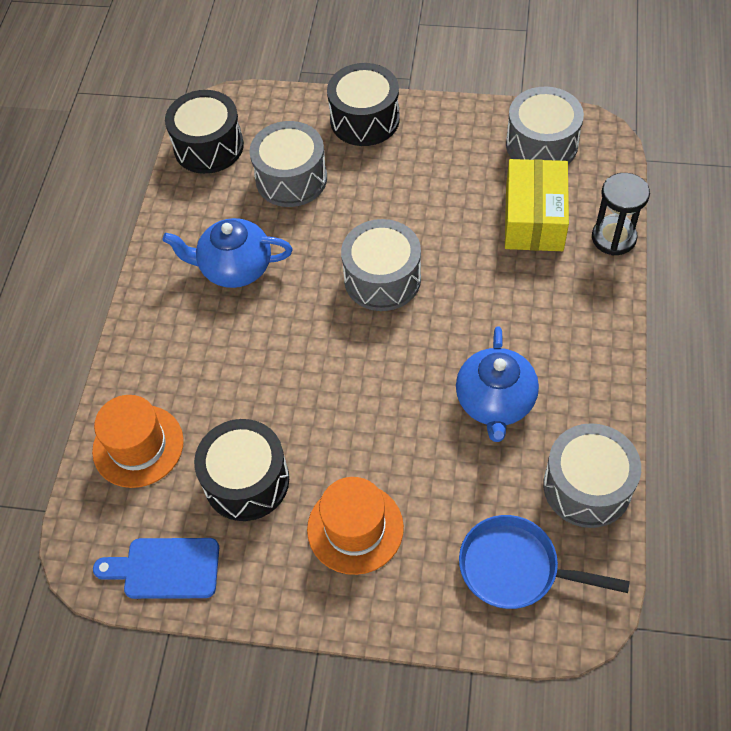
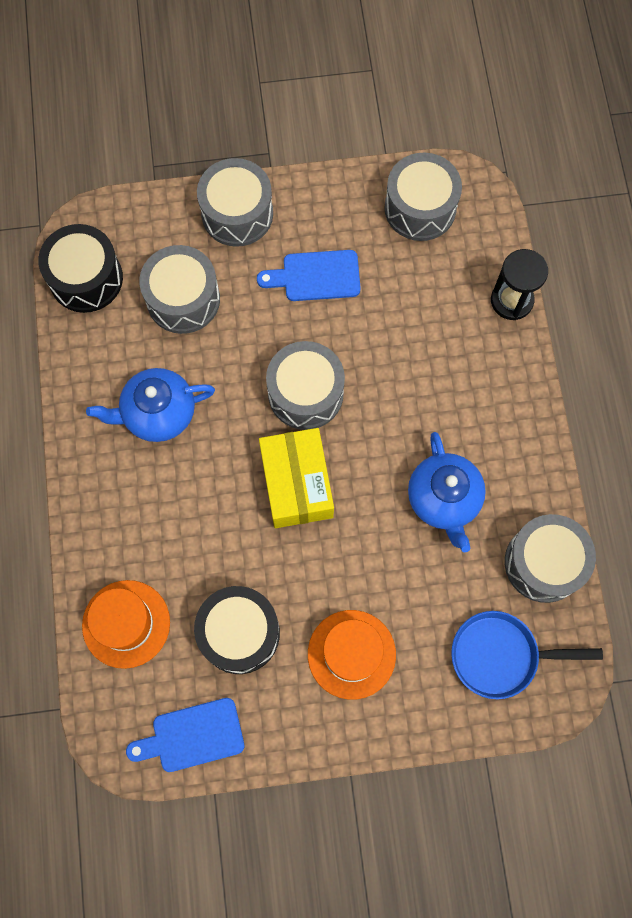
camera: 20 degrees left, 15 degrees up
black drum [327,63,400,146] -> grey drum [197,158,273,247]
yellow box [505,159,569,251] -> yellow box moved to [259,428,334,528]
none -> blue cutting board [257,250,361,301]

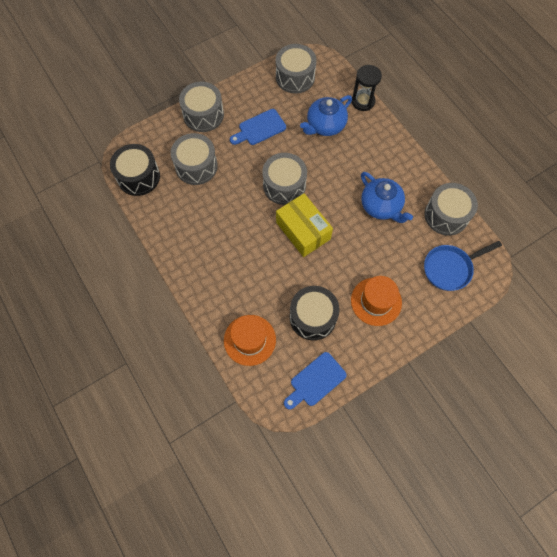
camera: 25 degrees left, 5 degrees down
blue teapot [86,368,215,442] -> blue teapot moved to [300,95,352,136]

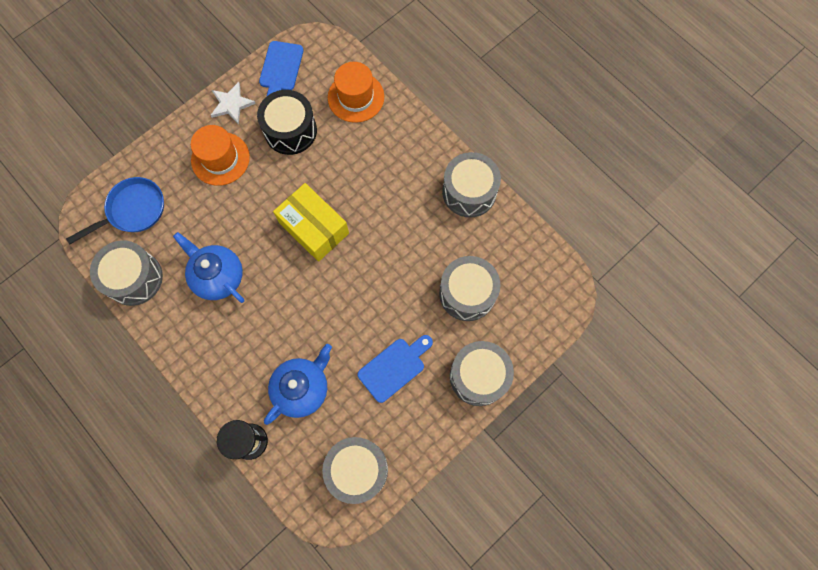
camera: 170 degrees right, 5 degrees up
black drum [110,144,160,196] -> none
grey drum [262,153,307,205] -> grey drum moved to [442,152,501,218]
blue cutting board [284,352,347,410] -> blue cutting board turned 150 degrees clockwise [259,41,304,97]
none -> white star [210,82,256,125]

